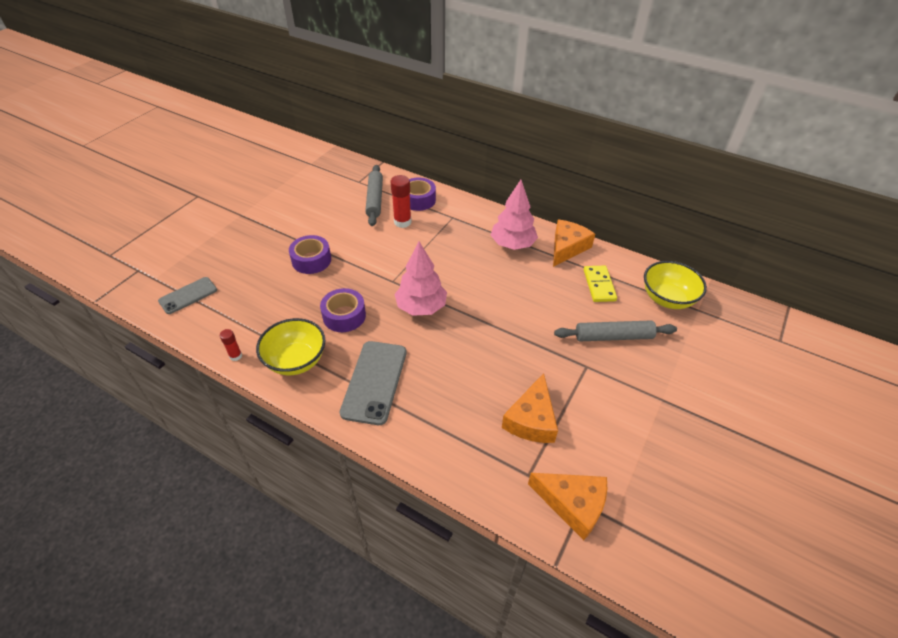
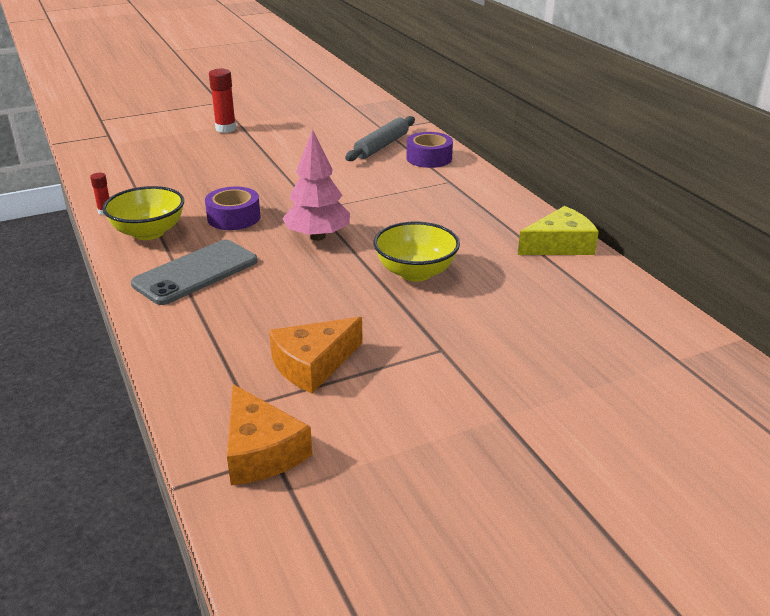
camera: 35 degrees right, 15 degrees down
grey phone [158,277,217,314] -> none
purple tape [289,235,331,274] -> none
red glue stick [391,175,412,228] -> red glue stick moved to [209,69,236,133]
pink tree [491,180,538,250] -> none
orange cheese [553,220,595,267] -> yellow cheese [518,206,599,255]
grey rolling pin [554,320,677,341] -> none
yellow domino [584,266,617,302] -> none
yellow bowl [644,261,707,309] -> yellow bowl moved to [373,222,460,281]

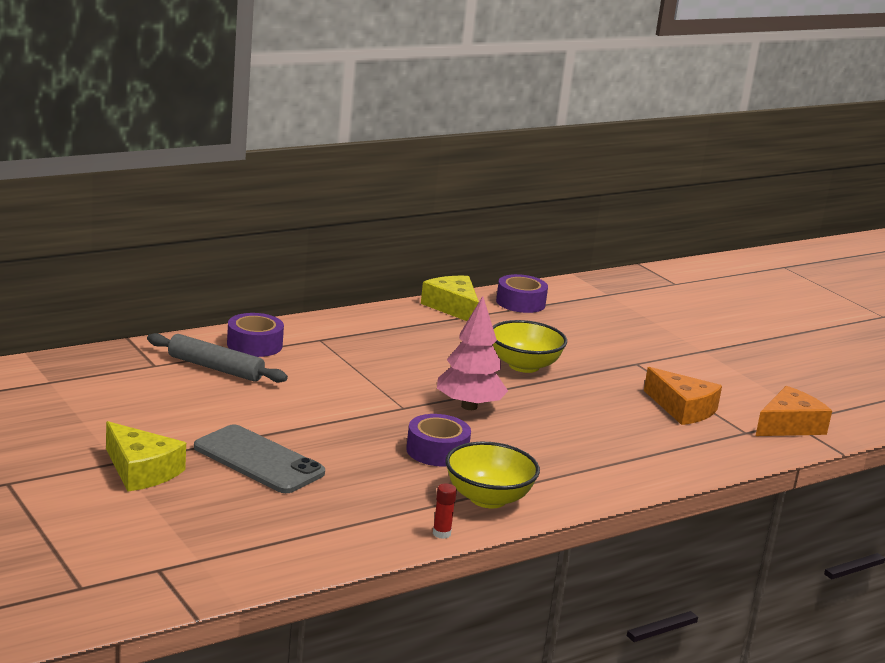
camera: 100 degrees left, 10 degrees down
grey phone [131,240,258,305] -> grey phone moved to [194,424,325,493]
red glue stick [209,69,236,133] -> yellow cheese [106,421,186,492]
none -> purple tape [496,274,548,313]

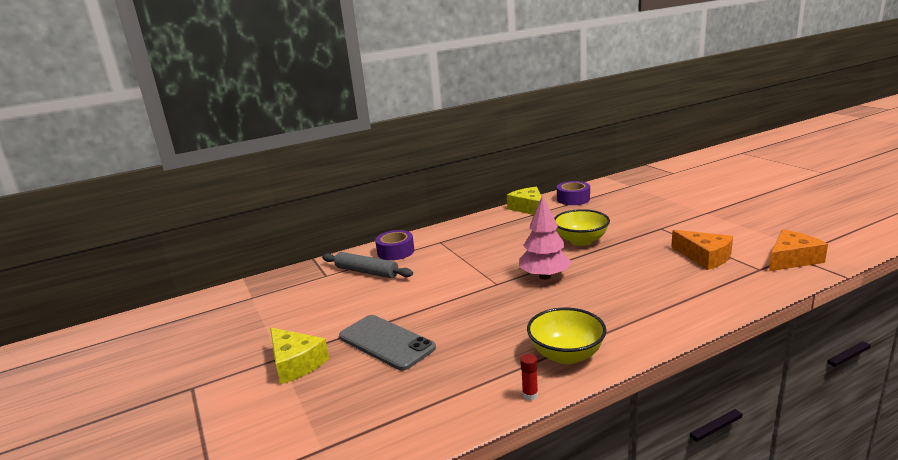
camera: 10 degrees right, 0 degrees up
purple tape [406,414,471,467] -> none

